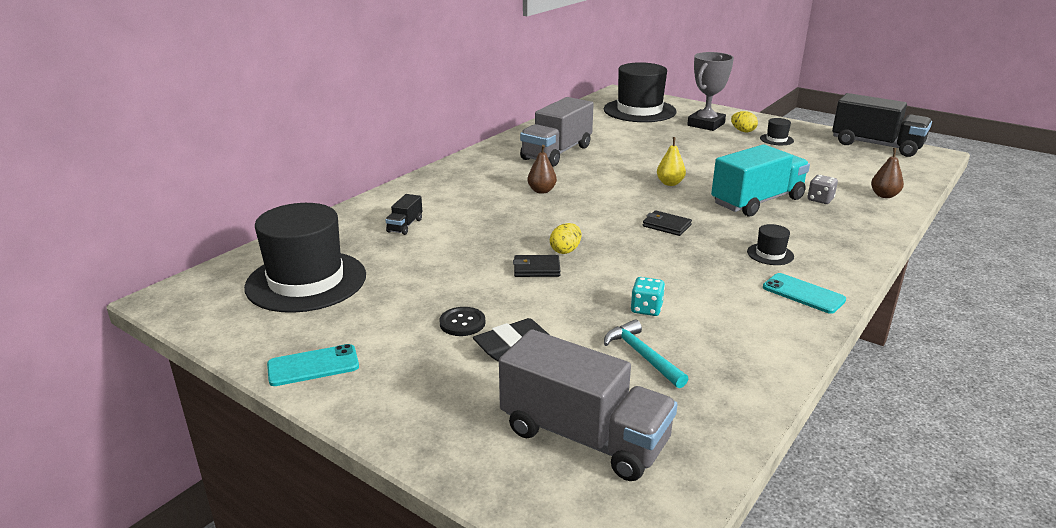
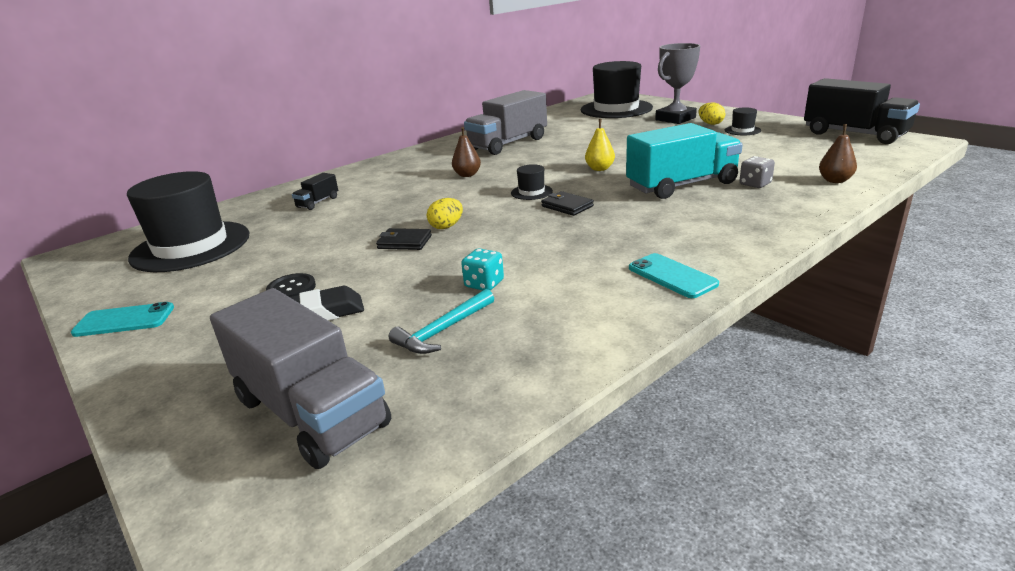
camera: 15 degrees right, 0 degrees up
turquoise hammer [604,320,688,388] -> turquoise hammer turned 120 degrees counterclockwise [389,289,494,354]
black hat [747,224,794,265] -> black hat moved to [511,164,553,200]

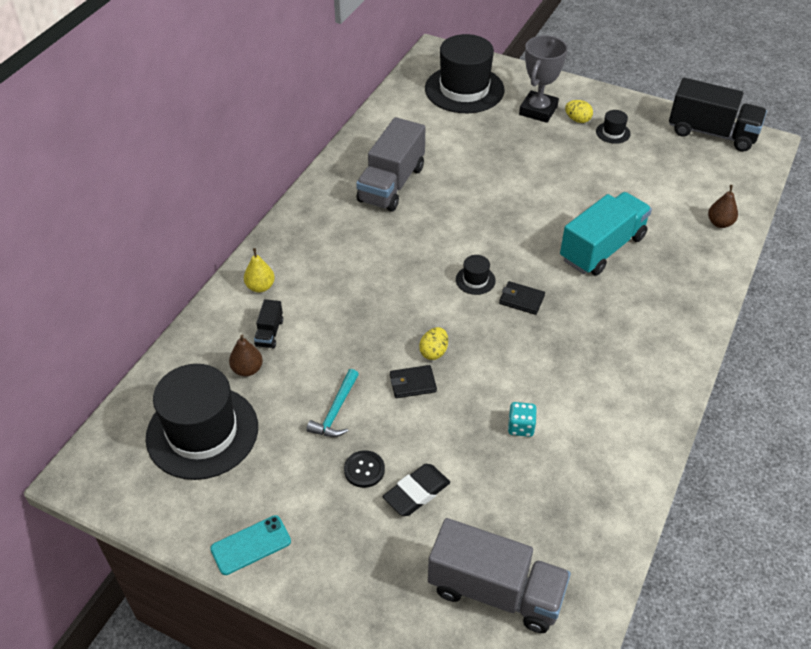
camera: 25 degrees left, 20 degrees up
turquoise hammer [389,289,494,354] -> turquoise hammer moved to [306,369,359,437]
brown pear [452,127,481,177] -> brown pear moved to [229,335,263,377]
yellow pear [585,119,615,171] -> yellow pear moved to [244,248,275,292]
turquoise phone [629,253,719,298] -> none
grey dice [739,156,775,188] -> none

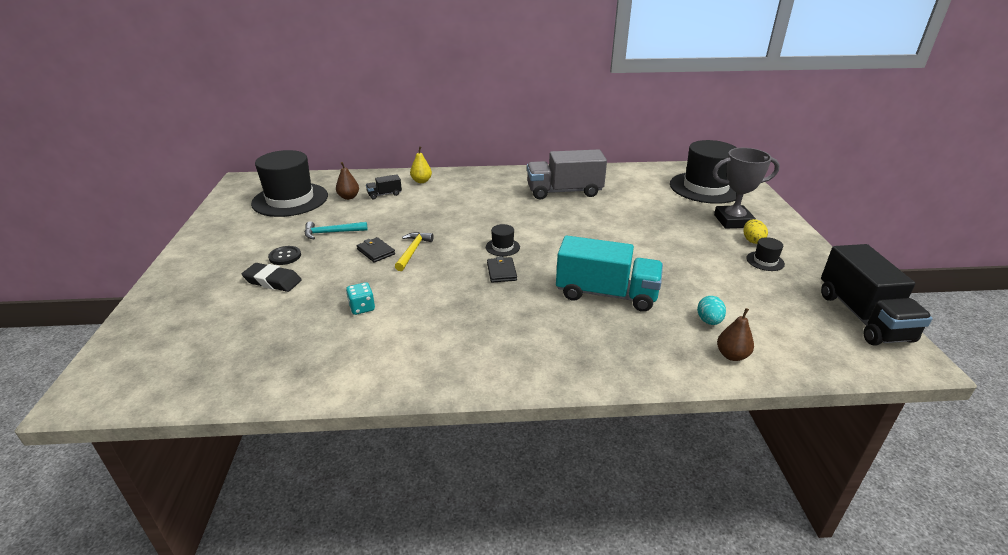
camera: 60 degrees right, 15 degrees down
turquoise phone [210,515,291,575] -> none
yellow egg [419,327,448,360] -> yellow hammer [395,232,434,271]
grey truck [428,518,571,633] -> none
none -> turquoise egg [697,296,726,325]

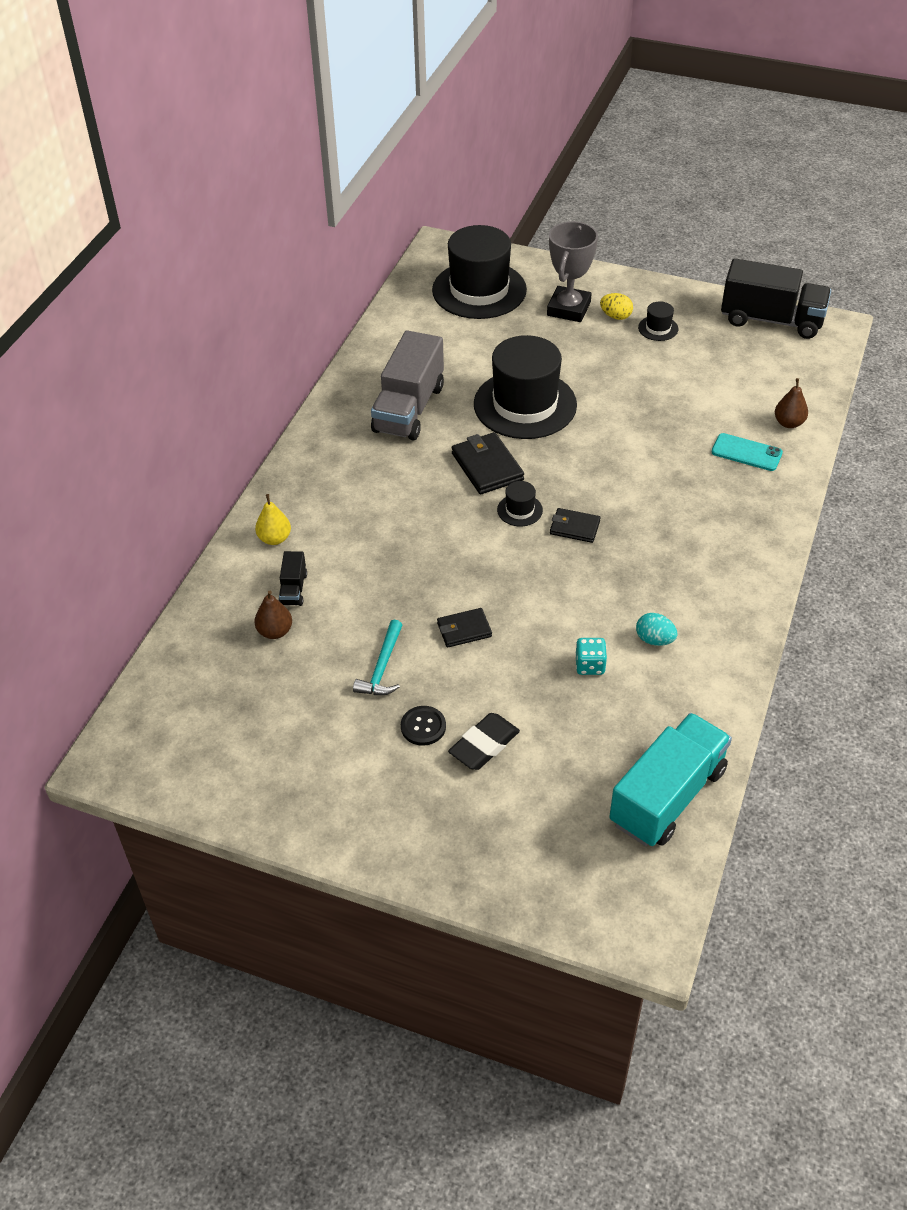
camera: 65 degrees left, 15 degrees up
black hat [251,150,328,217] -> black hat moved to [474,335,577,439]
yellow hammer [395,232,434,271] -> none
turquoise truck [556,235,663,312] -> turquoise truck moved to [609,713,732,846]
turquoise egg [697,296,726,325] -> turquoise egg moved to [636,613,678,646]
none -> black wallet [452,432,524,495]
none -> turquoise phone [711,433,783,471]

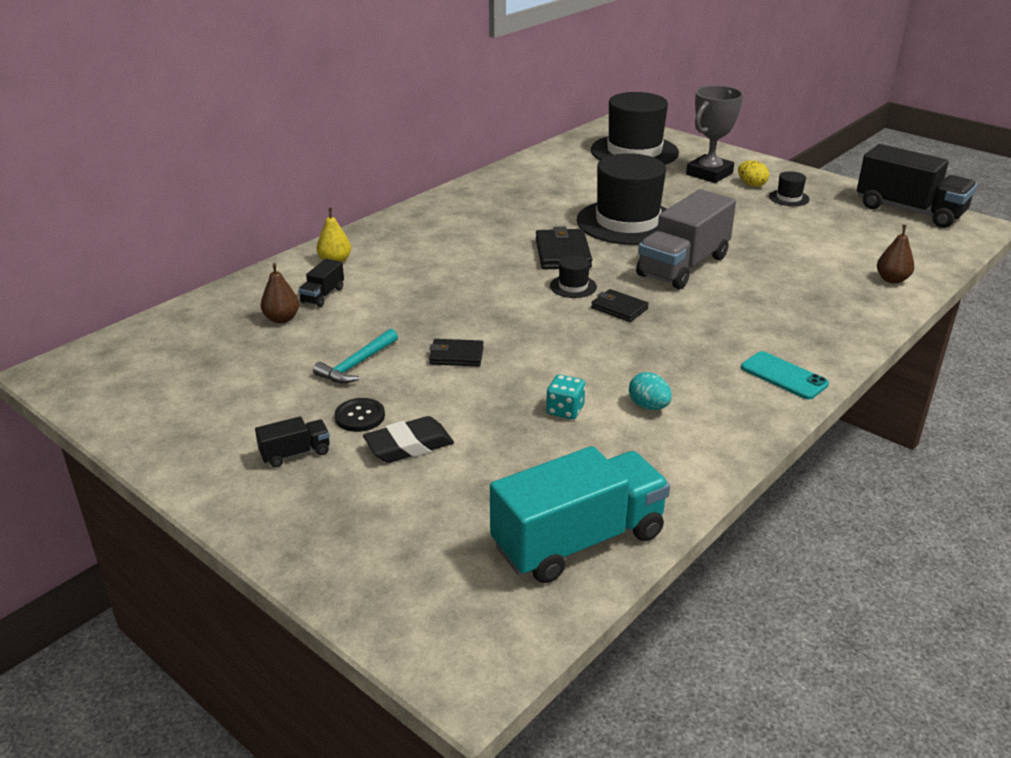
camera: 20 degrees right, 15 degrees down
grey truck [371,330,444,440] -> grey truck moved to [636,189,736,289]
turquoise phone [711,433,783,471] -> turquoise phone moved to [741,351,829,399]
none -> black truck [255,416,330,467]

